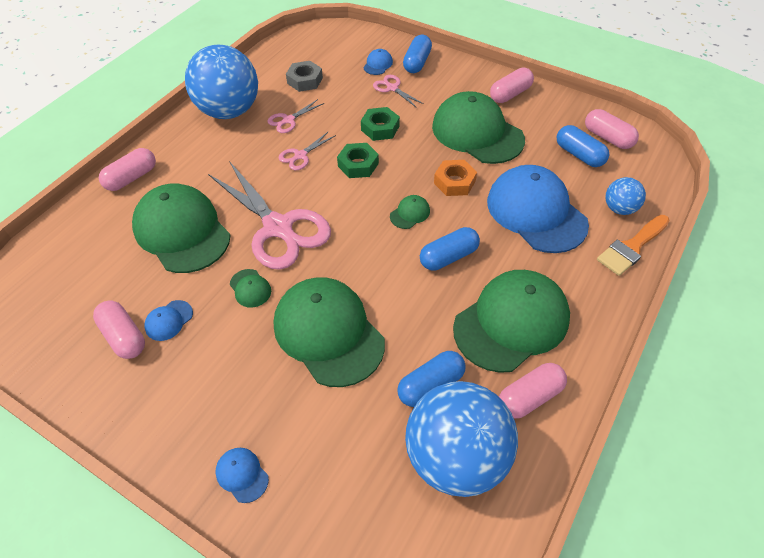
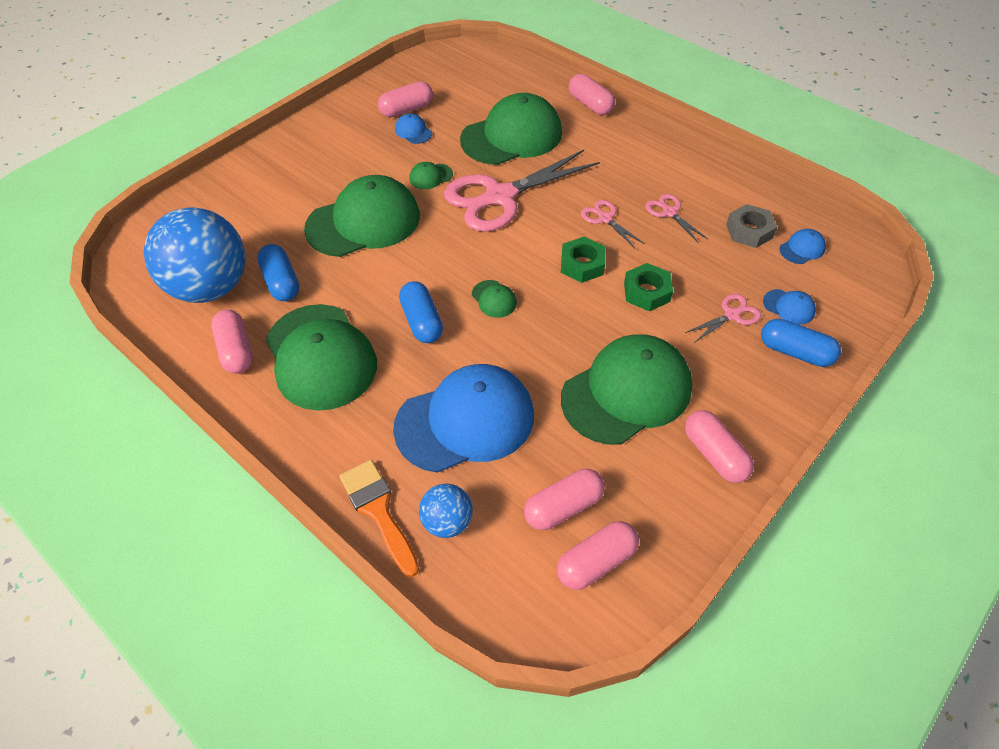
camera: 100 degrees right, 0 degrees up
blue ball [185,45,258,119] -> none
blue cap [215,448,269,503] -> blue cap moved to [780,229,826,264]
orange nut [434,160,477,196] -> none
blue capsule [557,125,609,167] -> pink capsule [524,469,605,530]

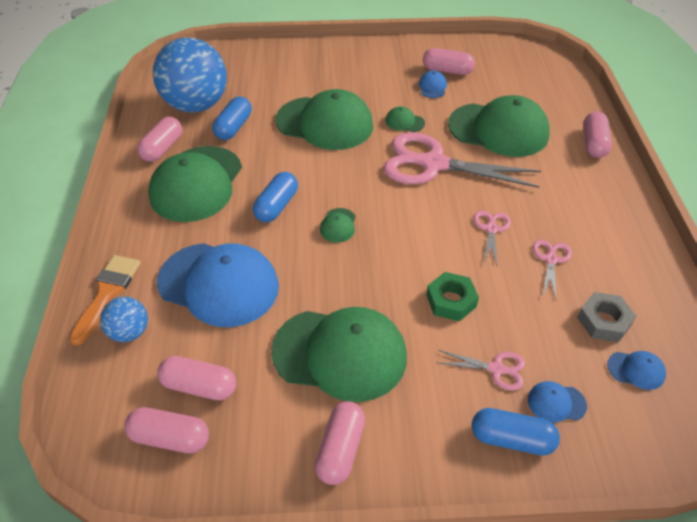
camera: 45 degrees right, 5 degrees down
green nut [561,237,605,283] -> none
blue capsule [761,319,841,367] -> blue capsule turned 60 degrees counterclockwise [472,408,560,455]
blue cap [763,289,816,325] -> blue cap turned 105 degrees clockwise [528,381,587,423]

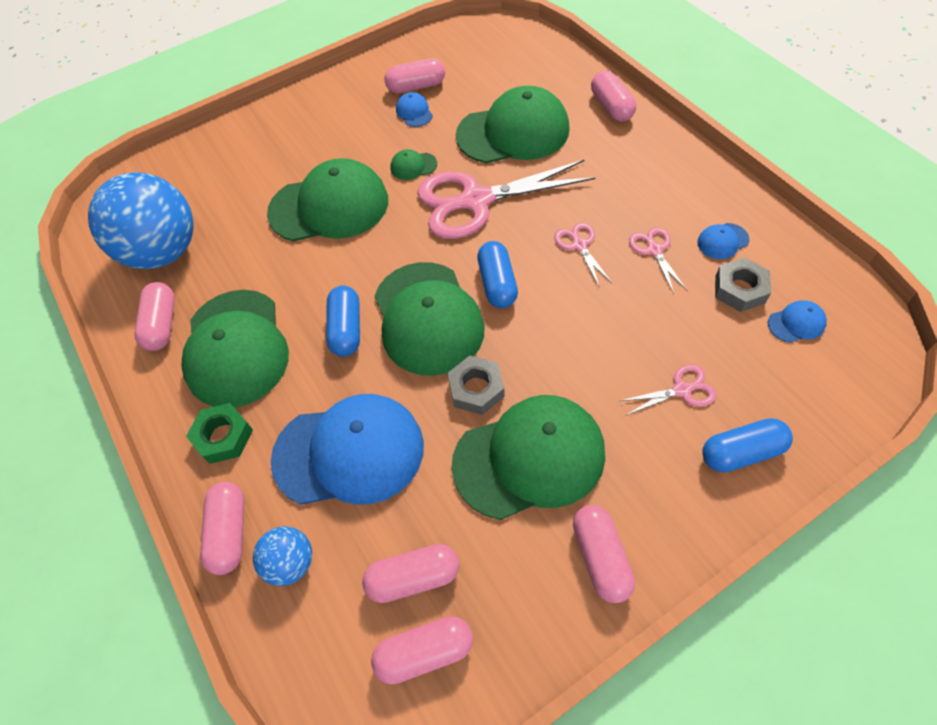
camera: 25 degrees left, 10 degrees up
orange brush [69,255,141,346] -> pink capsule [200,482,244,575]
blue capsule [212,96,252,140] -> blue capsule moved to [477,241,518,308]
green cap [320,208,356,243] -> green cap [375,262,485,376], size x2.48
green nut [426,272,479,321] -> green nut moved to [186,403,253,464]
blue cap [528,381,587,423] -> blue cap moved to [697,223,749,259]
none -> grey nut [448,356,505,415]

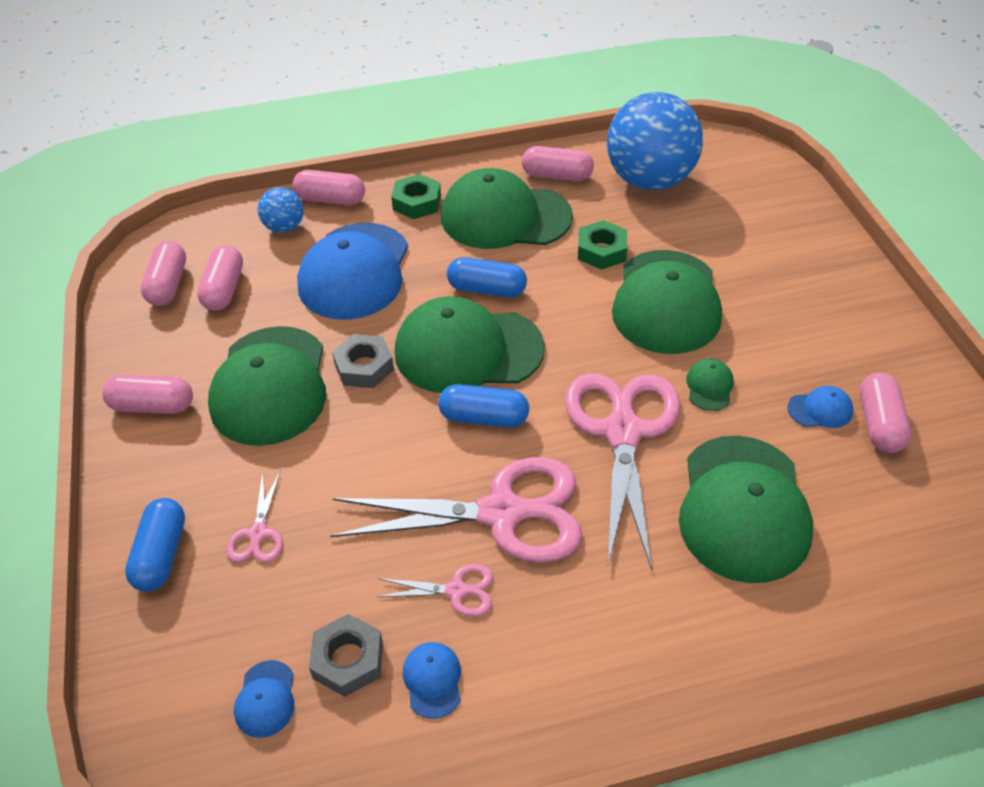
camera: 105 degrees right, 10 degrees down
pink scissors [554,223,613,288] -> pink scissors [330,457,582,563], size x2.26
pink capsule [591,70,636,122] -> none
none -> green nut [578,220,627,270]

